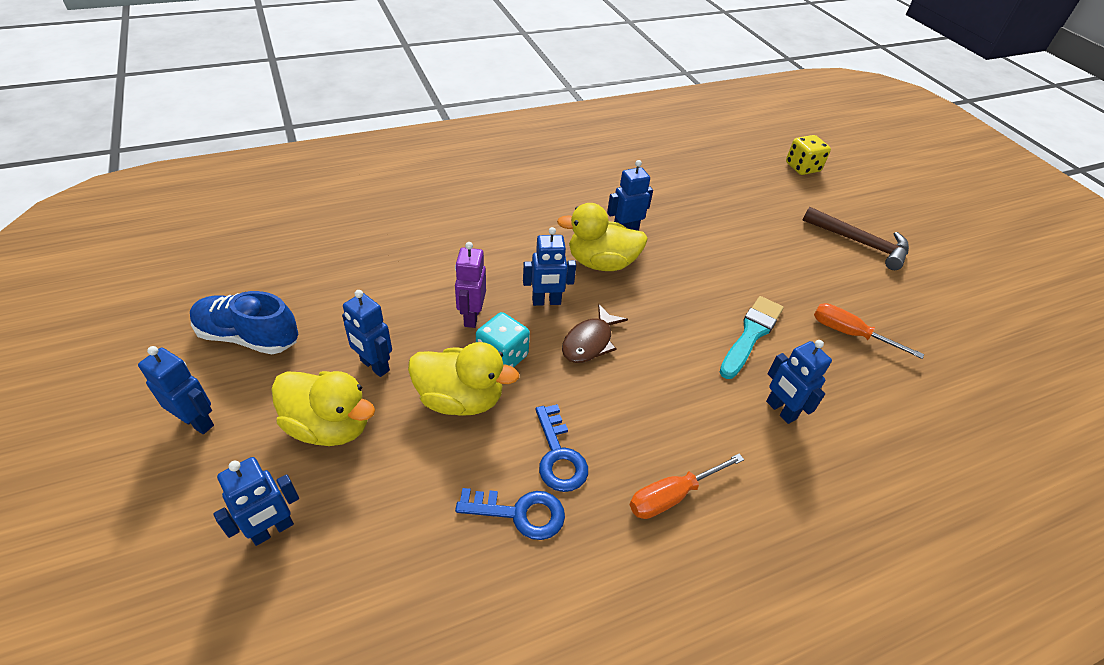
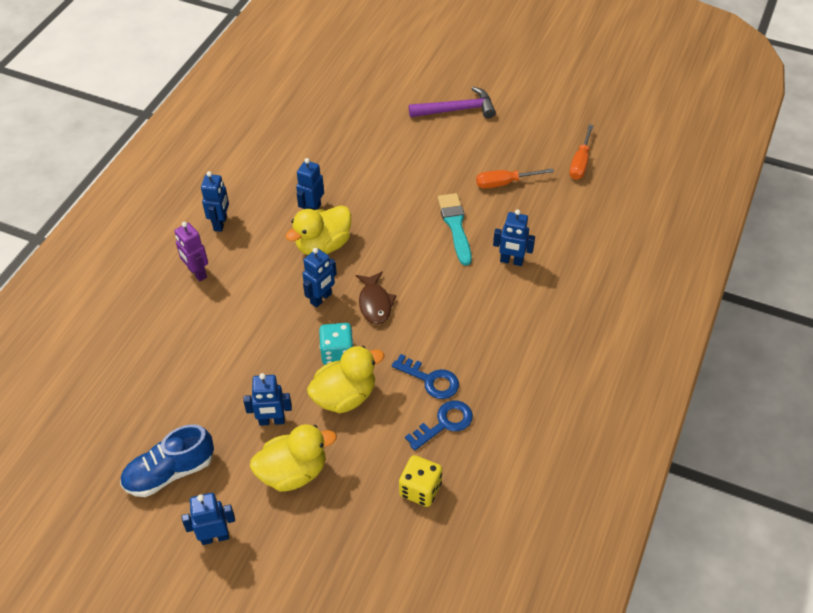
camera: 40 degrees left, 5 degrees up
blue robot [213,457,299,546] -> blue robot moved to [201,171,229,232]
purple robot [455,242,486,328] -> purple robot moved to [174,222,208,281]
orange screwdriver [630,454,744,519] -> orange screwdriver moved to [569,124,594,180]
yellow dice [786,135,831,175] -> yellow dice moved to [399,455,442,507]
brown hammer [803,207,909,270] -> purple hammer [409,87,496,118]

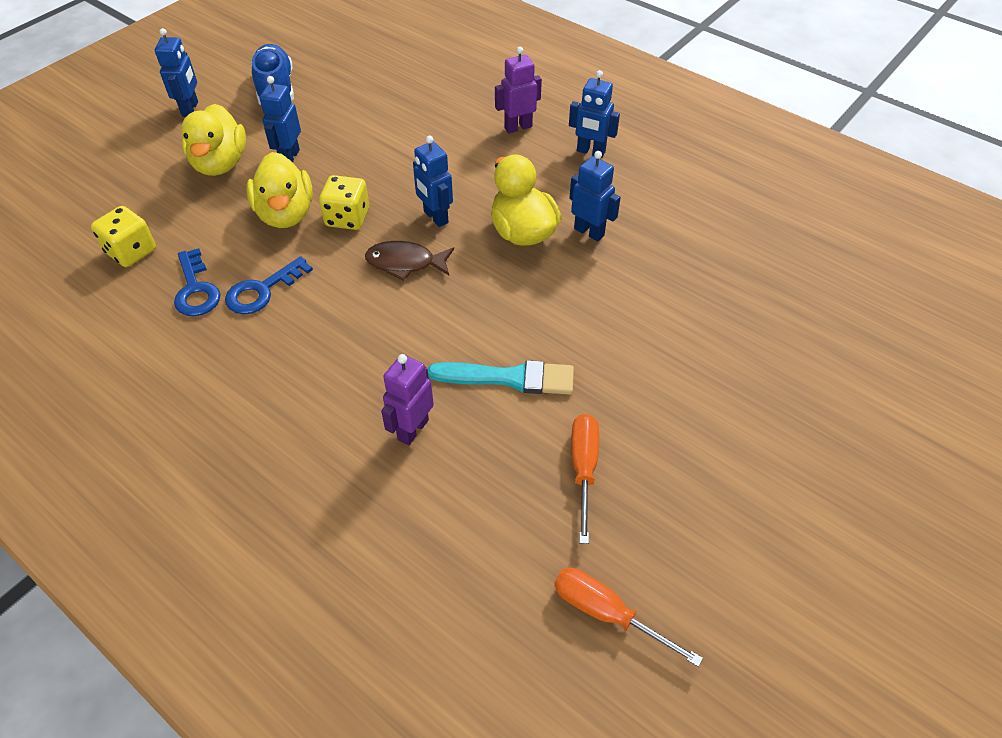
camera: 105 degrees right, 0 degrees up
turquoise dice [319,323,353,365] -> yellow dice [319,175,369,230]
purple hammer [409,87,496,118] -> none
blue robot [493,209,535,266] -> purple robot [381,354,434,445]

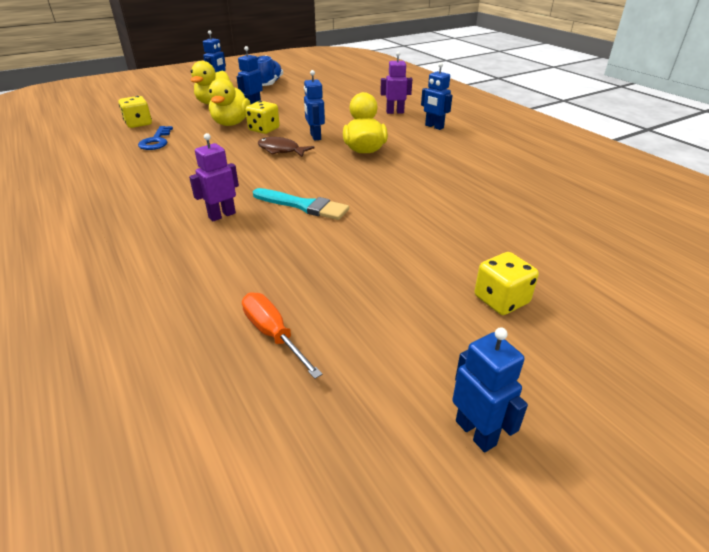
camera: 20 degrees right, 15 degrees down
blue key [225,256,313,314] -> none
blue robot [569,151,621,241] -> blue robot moved to [452,328,528,453]
orange screwdriver [571,414,599,544] -> none
none -> yellow dice [475,252,539,315]

